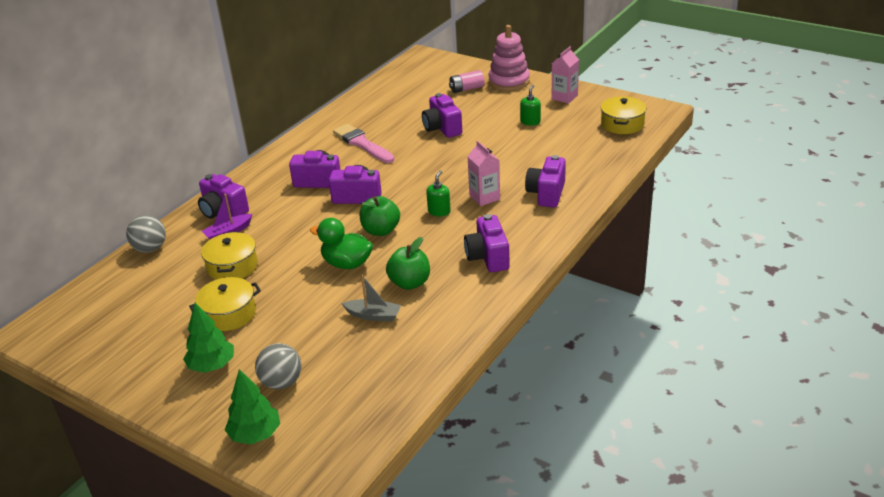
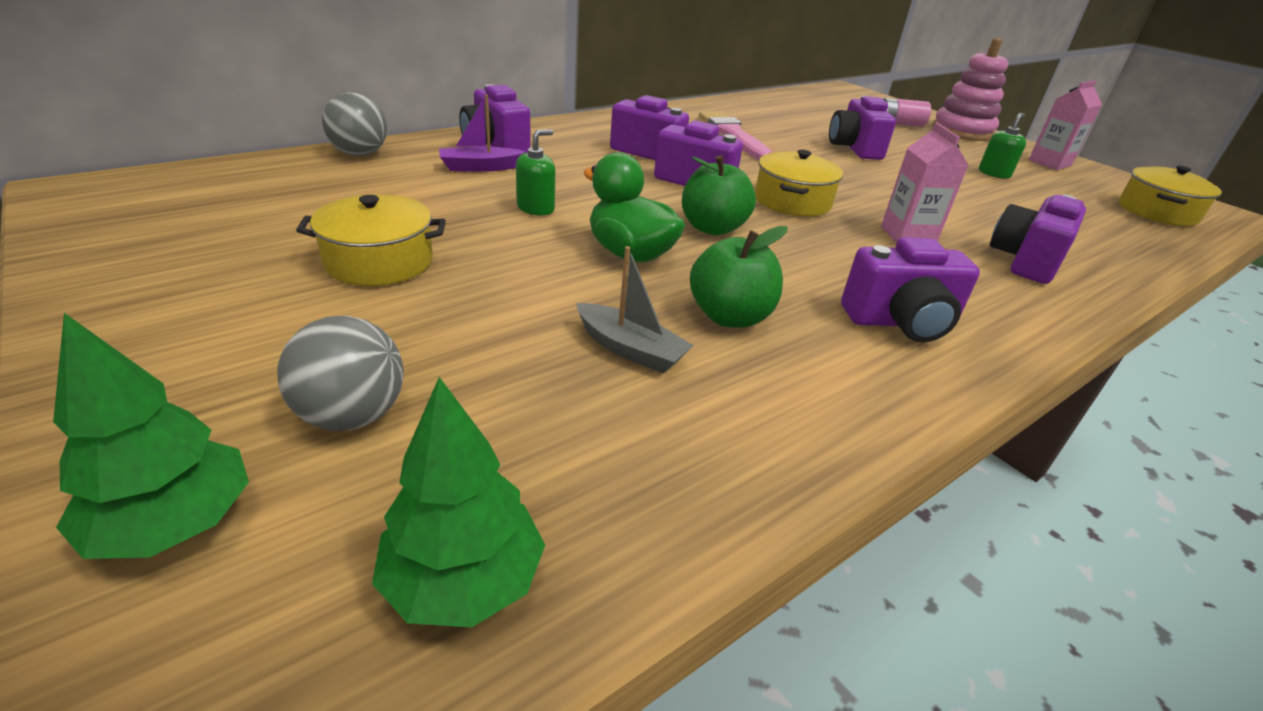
camera: 15 degrees right, 0 degrees up
green tree [183,303,234,373] -> green tree moved to [372,377,545,627]
yellow pot [201,232,258,280] -> yellow pot moved to [755,150,843,217]
green soap dispenser [426,170,451,216] -> green soap dispenser moved to [516,129,555,215]
purple camera [464,214,510,272] -> purple camera turned 105 degrees counterclockwise [841,237,980,342]

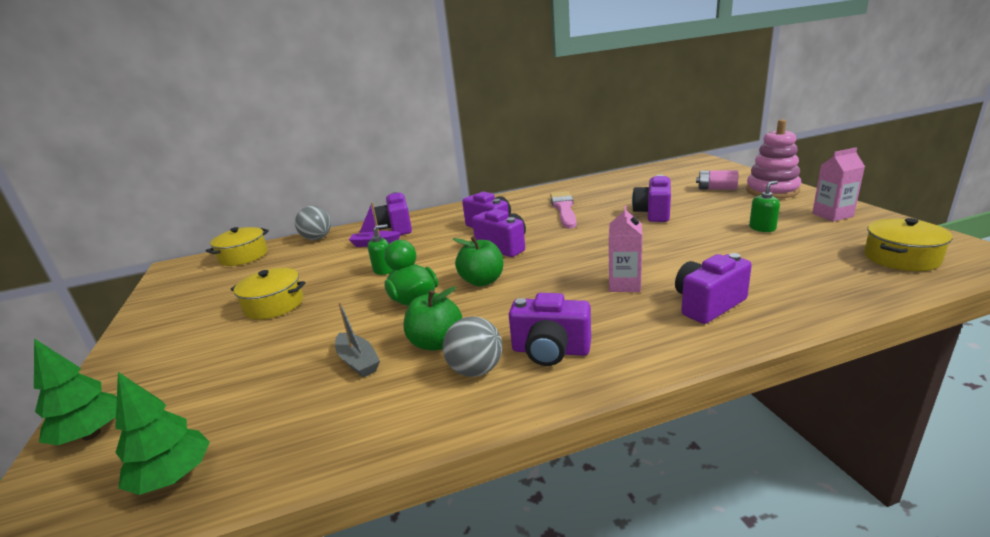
camera: 25 degrees right, 10 degrees down
grey ball [277,316,404,430] -> grey ball moved to [443,316,503,377]
yellow pot [755,150,843,217] -> yellow pot moved to [206,227,269,266]

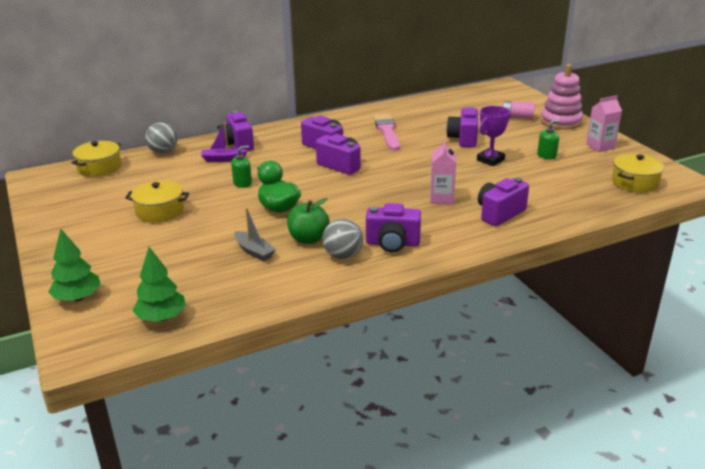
camera: 10 degrees left, 5 degrees up
green apple [453,236,504,287] -> none
none -> purple trophy [477,106,510,166]

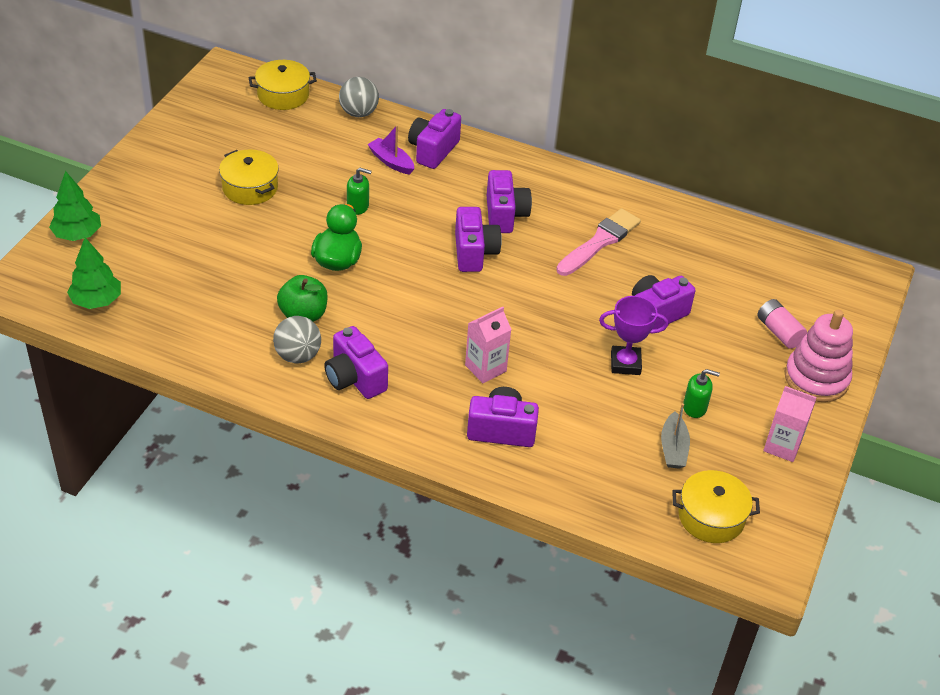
camera: 45 degrees right, 15 degrees up
grey boat [234,208,276,261] -> grey boat moved to [661,403,690,469]

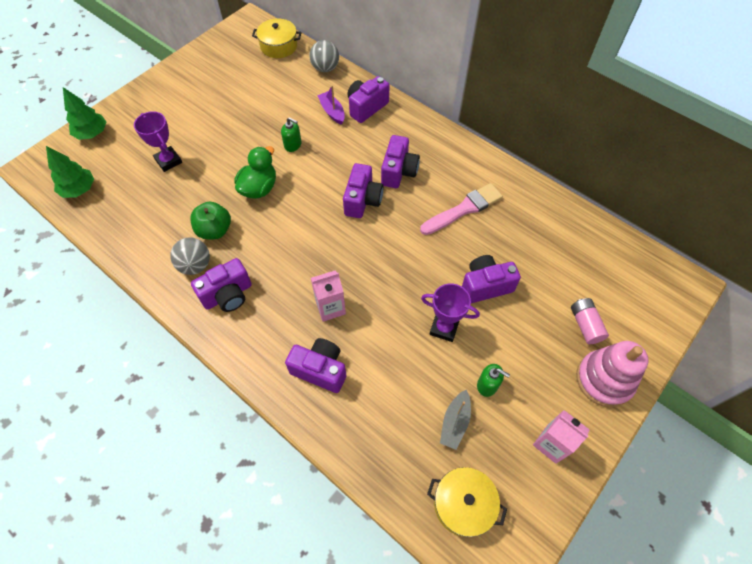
camera: 20 degrees right, 15 degrees up
yellow pot [219,150,279,205] -> none
purple camera [324,326,388,399] -> purple camera turned 105 degrees counterclockwise [191,258,252,312]
none -> purple trophy [134,111,182,172]

